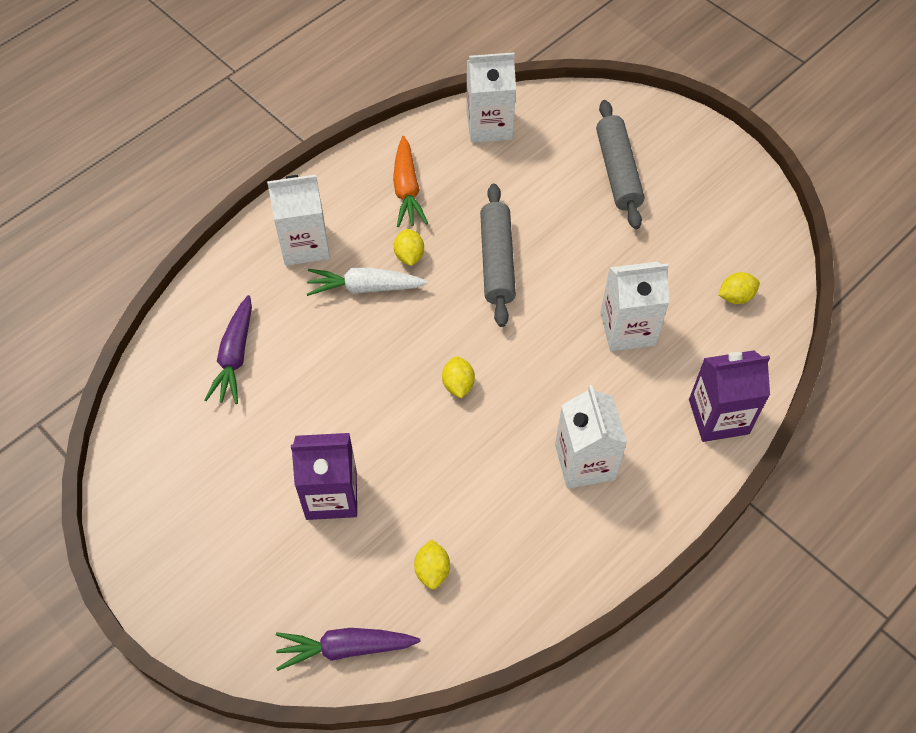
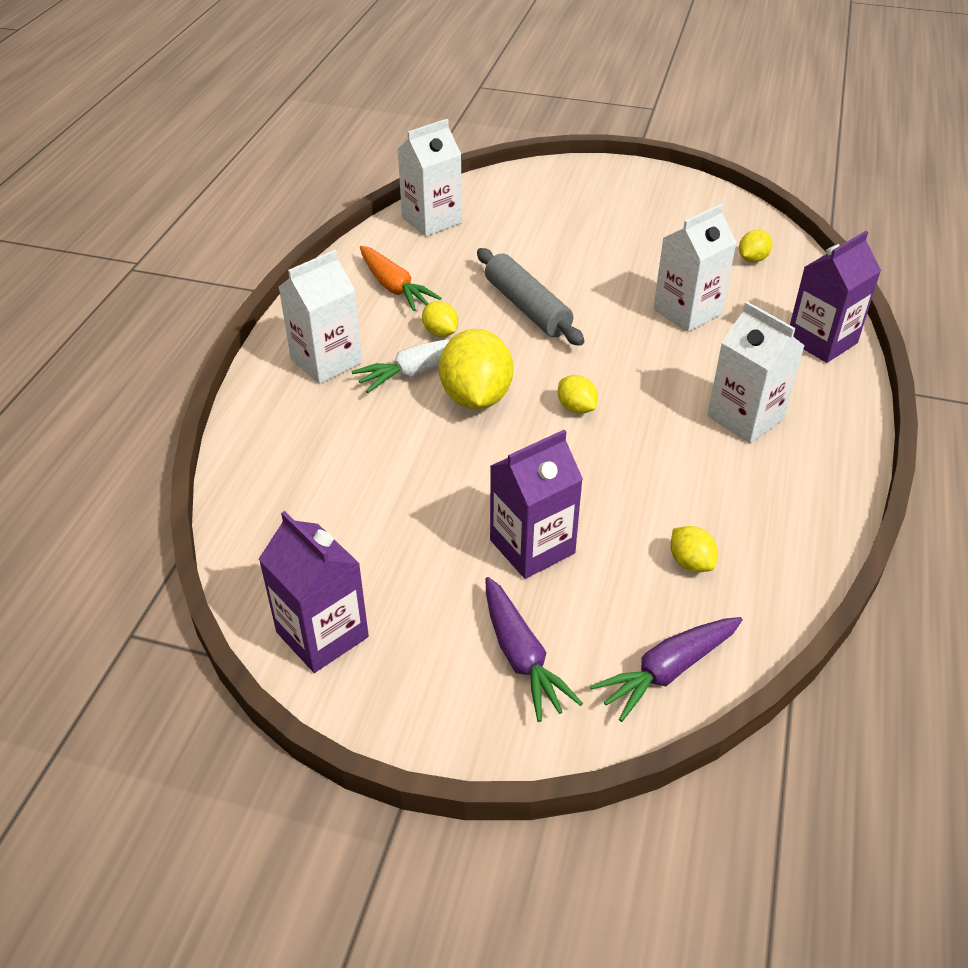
camera: 30 degrees left, 15 degrees down
purple carrot [204,295,252,404] -> purple carrot moved to [486,577,583,722]
grey rolling pin [596,100,645,229] -> none
none -> purple carton [259,511,369,673]
none -> yellow lemon [439,329,513,409]

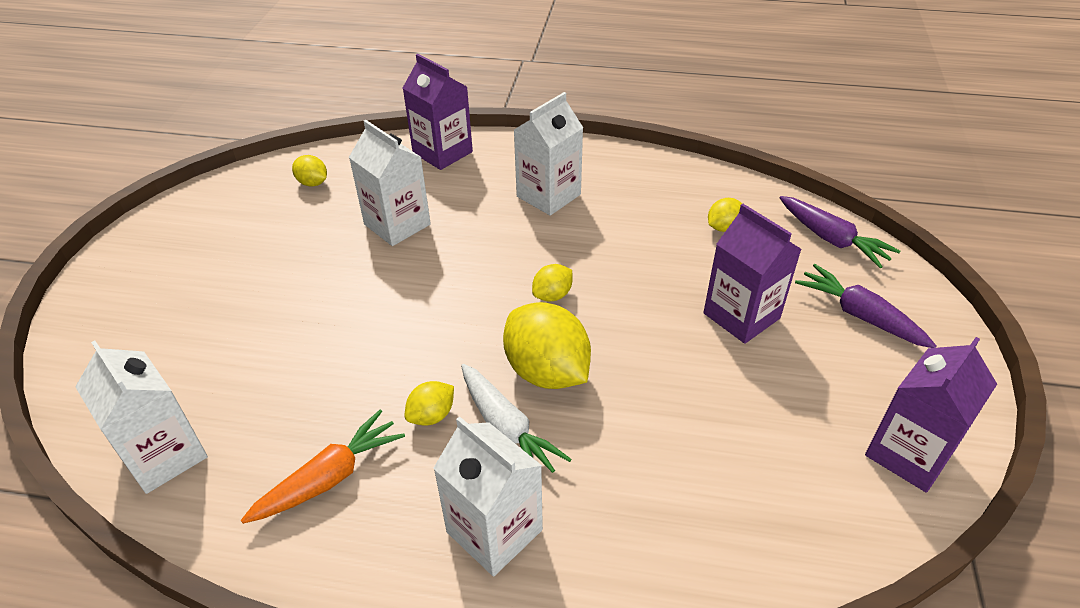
camera: 95 degrees left, 0 degrees up
yellow lemon [439,329,513,409] -> yellow lemon turned 60 degrees clockwise [503,302,591,389]
grey rolling pin [477,248,584,346] -> none
purple carrot [486,577,583,722] -> purple carrot turned 105 degrees counterclockwise [795,264,936,348]

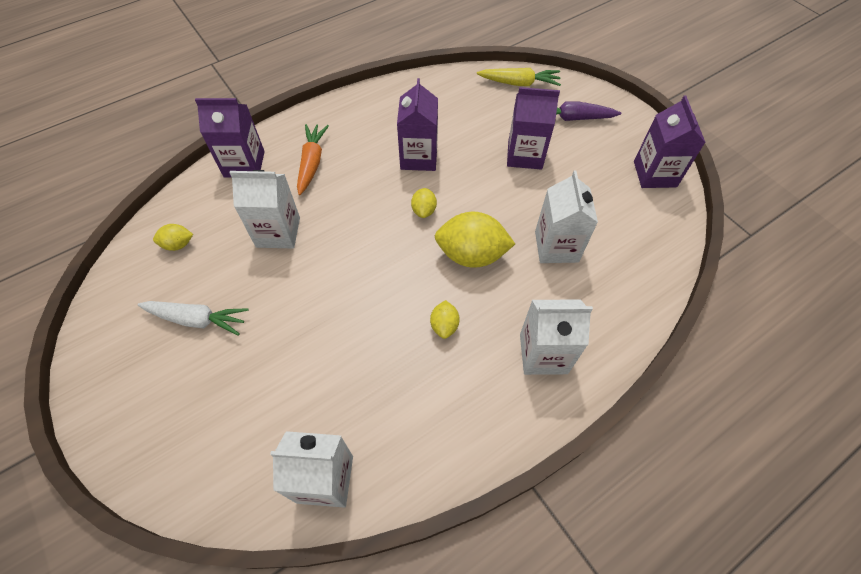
camera: 45 degrees left, 15 degrees up
orange carrot [241,410,405,524] -> orange carrot moved to [297,124,329,195]
white carrot [461,364,571,473] -> white carrot moved to [138,301,249,336]
white carton [514,92,583,216] -> white carton moved to [535,170,598,263]
yellow lemon [708,198,742,232] -> none
purple carrot [780,196,900,268] -> yellow carrot [477,68,561,86]
none -> purple carton [397,78,438,171]

